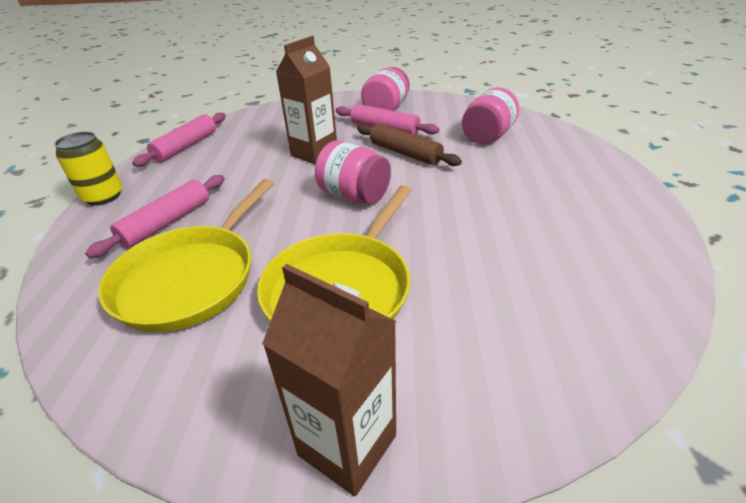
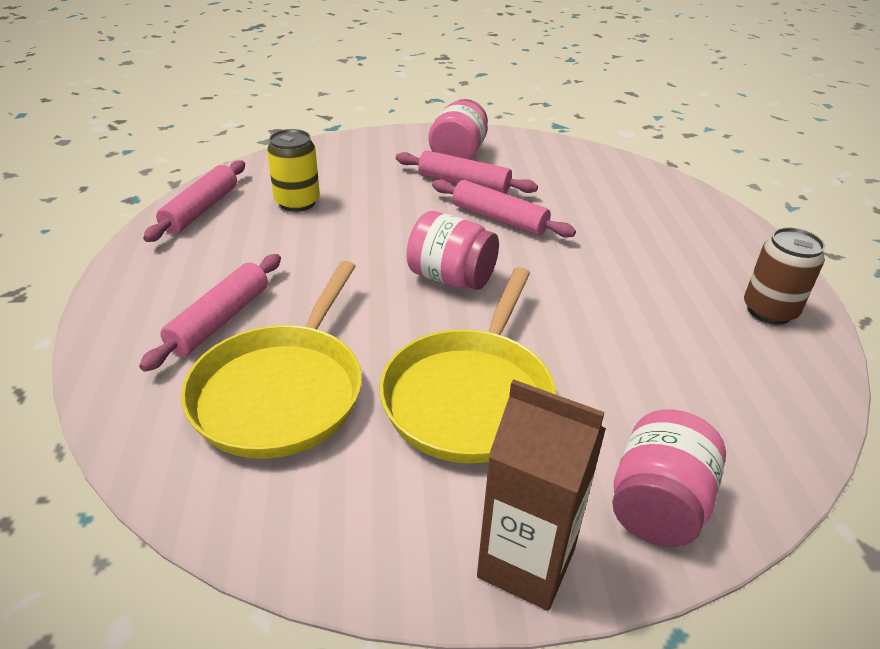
camera: 10 degrees left, 0 degrees up
yellow can [54,132,122,205] -> yellow can moved to [267,129,320,212]
brown carton [276,36,337,164] -> none
brown rolling pin [357,123,462,166] -> pink rolling pin [432,179,576,238]
pink jar [462,87,519,144] -> pink jar moved to [612,409,726,547]
none -> brown can [744,227,825,325]

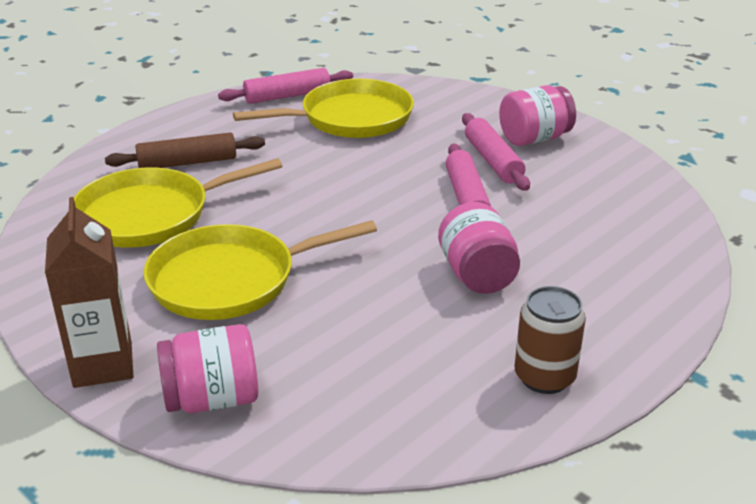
camera: 50 degrees right, 5 degrees down
pink rolling pin [139,254,281,372] -> brown rolling pin [105,133,265,168]
yellow can [267,129,320,212] -> yellow pan [233,79,414,138]
pink jar [406,211,499,290] -> pink jar moved to [438,202,520,294]

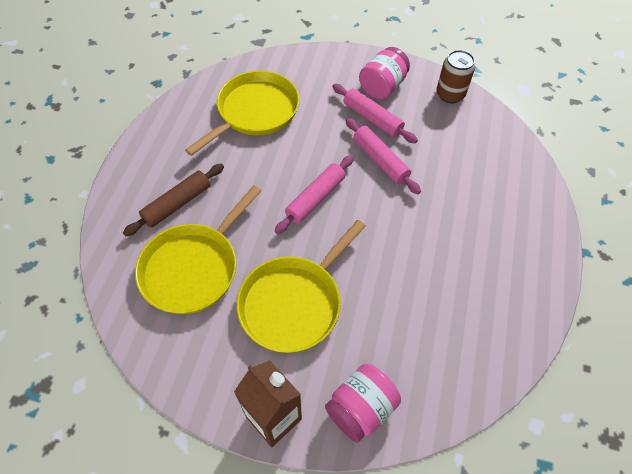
camera: 30 degrees left, 25 degrees up
pink rolling pin [218,68,353,104] -> pink rolling pin moved to [274,155,354,234]
pink jar [438,202,520,294] -> none
brown can [515,286,586,394] -> brown can moved to [436,50,475,103]

